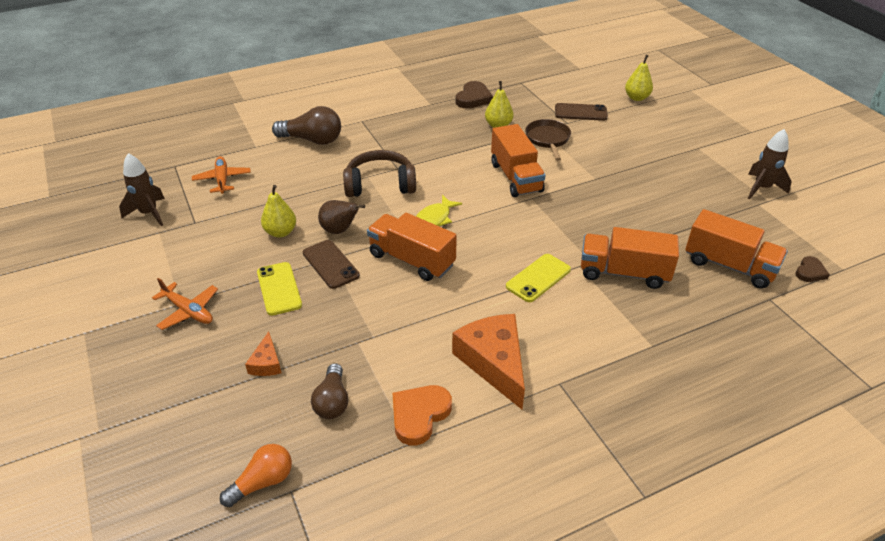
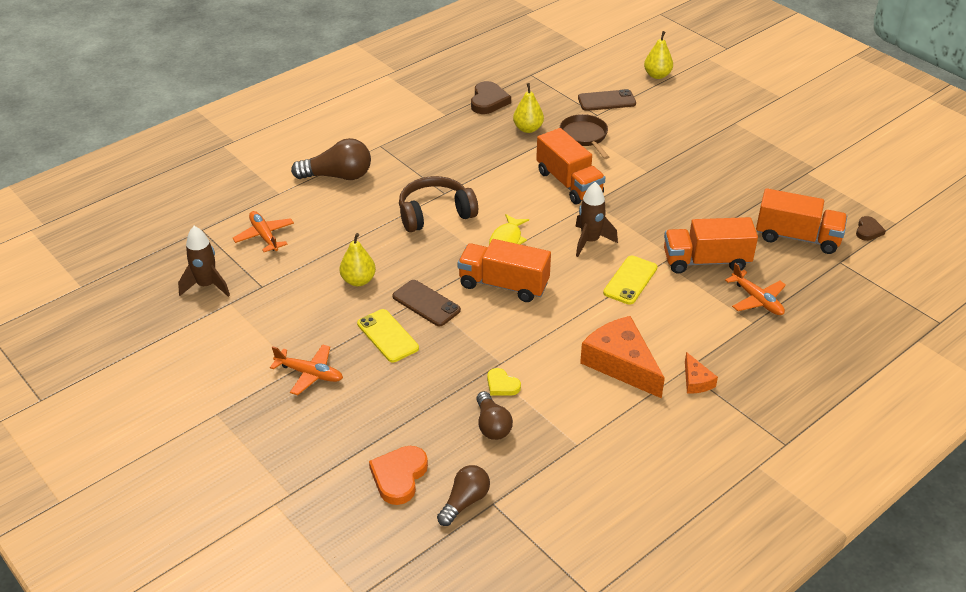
camera: 15 degrees left, 0 degrees up
orange light bulb [220,444,292,507] -> brown light bulb [437,465,490,526]
orange cheese [245,331,281,376] -> orange cheese moved to [685,352,718,394]
brown pear [318,200,365,234] -> none
orange heart [392,385,452,446] -> orange heart moved to [369,446,428,505]
brown rocket [748,129,792,199] -> brown rocket moved to [575,182,618,257]
none -> yellow heart [487,368,521,395]
none -> orange plane [725,263,786,315]

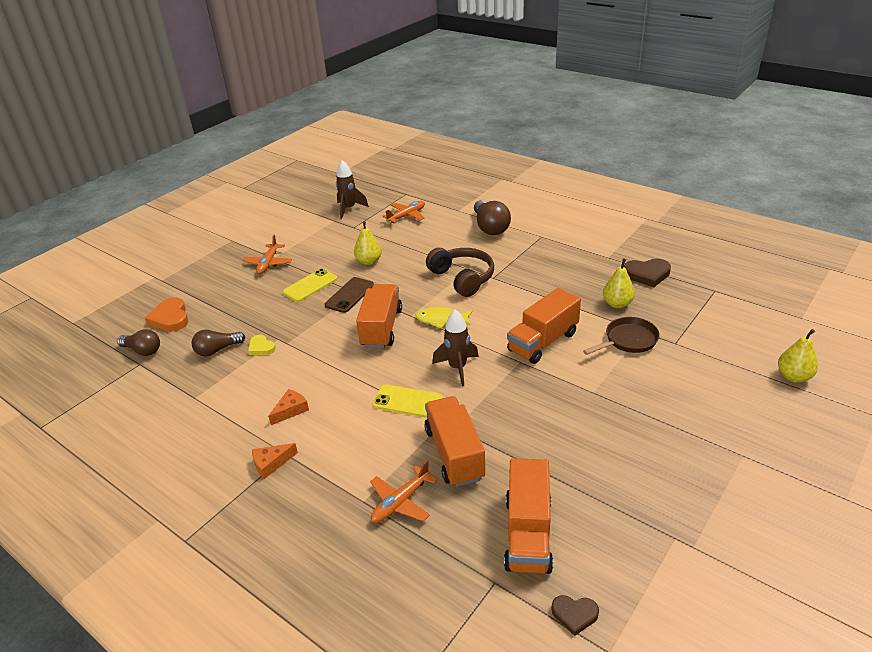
camera: 80 degrees right, 5 degrees down
orange heart [369,446,428,505] -> orange heart turned 120 degrees counterclockwise [145,297,189,331]
yellow heart [487,368,521,395] -> yellow heart turned 75 degrees counterclockwise [248,335,276,355]
brown phone [578,89,636,111] -> none
orange cheese [580,316,665,398] -> orange cheese [268,389,309,425], size x0.48

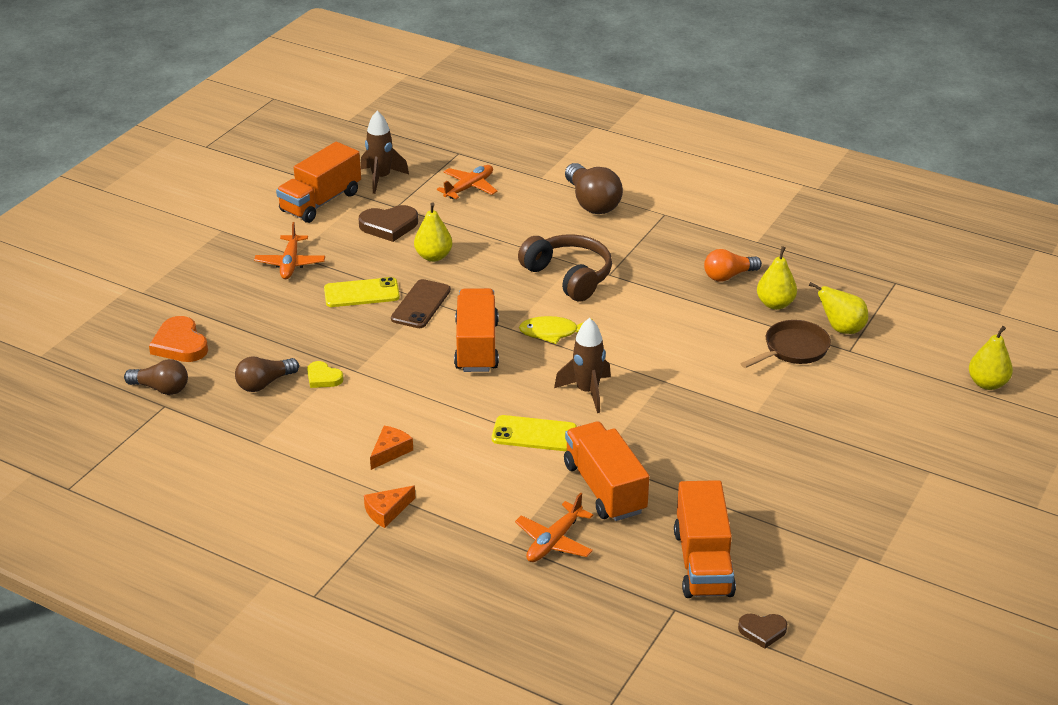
camera: 10 degrees left, 0 degrees up
yellow phone [283,269,337,302] -> yellow phone turned 45 degrees clockwise [324,277,400,307]
orange truck [507,288,581,364] -> orange truck moved to [276,142,361,223]
brown heart [623,259,671,287] -> brown heart moved to [359,205,418,242]
none -> orange light bulb [704,249,762,281]
none -> yellow pear [809,282,868,334]

